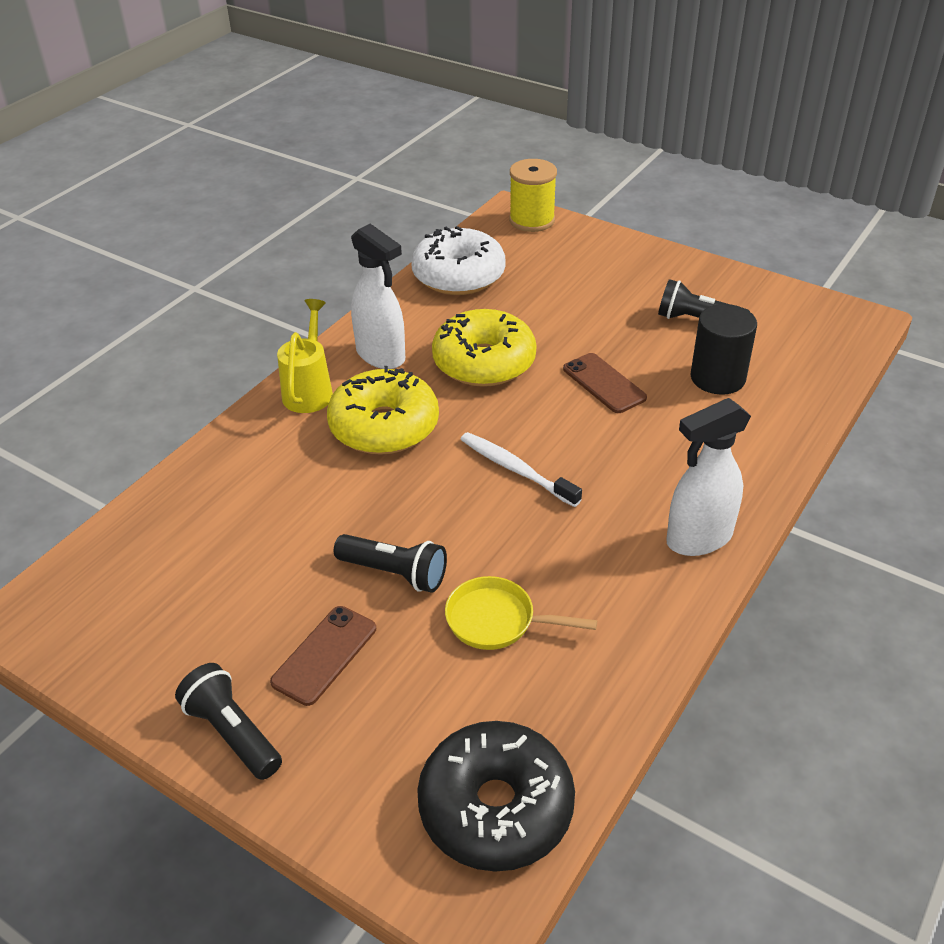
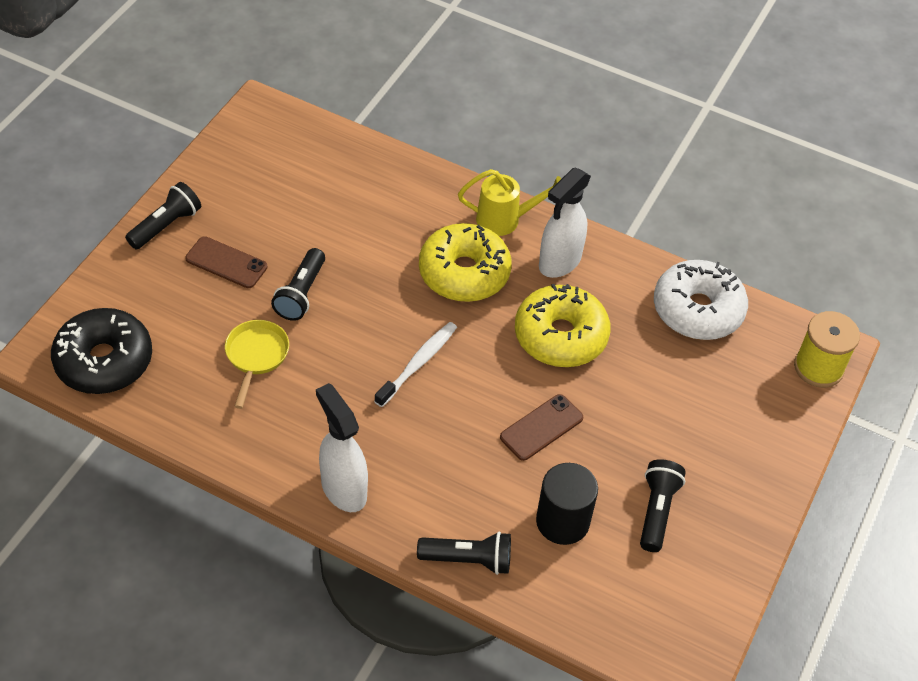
camera: 80 degrees right, 10 degrees up
none -> black flashlight [417,532,511,575]

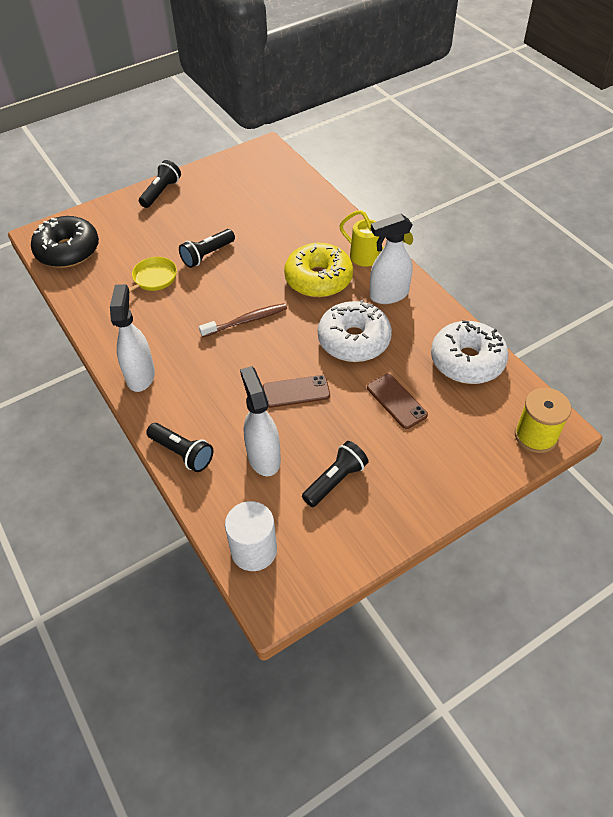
camera: 35 degrees right, 0 degrees up
black flashlight [125,182,201,249] -> black flashlight turned 45 degrees counterclockwise [139,160,181,208]
brown phone [185,236,268,288] -> brown phone moved to [367,374,428,429]
white toothbrush [374,322,457,407] -> brown toothbrush [199,303,287,337]
yellow donut [515,284,611,367] -> white donut [318,300,392,362]
black cylinder [536,463,598,545] -> white spray bottle [240,366,281,477]
none -> white cylinder [225,501,277,571]

